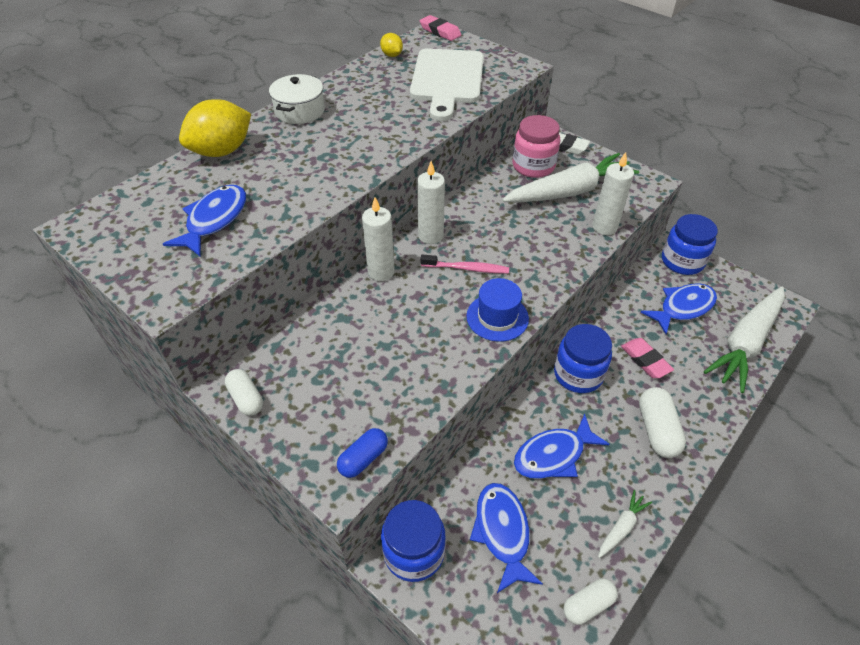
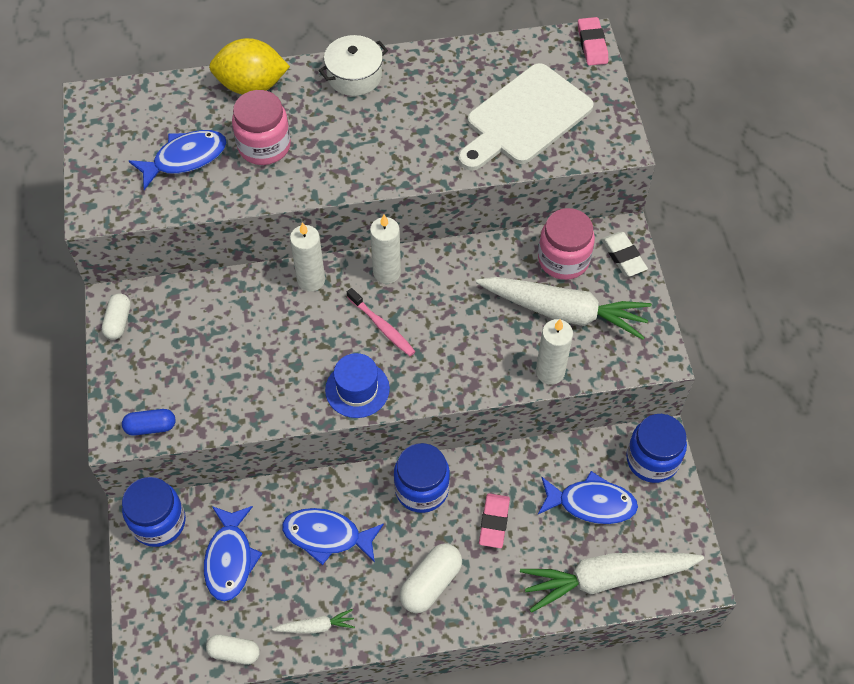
camera: 40 degrees right, 10 degrees up
yellow lemon [380,33,403,57] -> none
blue fish [470,483,543,593] -> blue fish turned 150 degrees clockwise [204,506,263,602]
none -> pink jar [232,90,291,165]

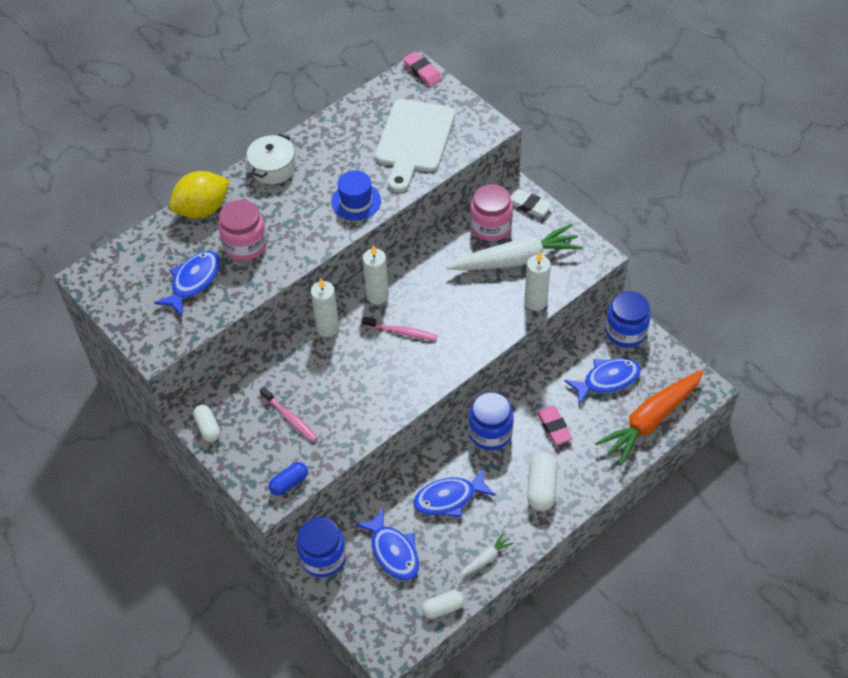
camera: 30 degrees left, 5 degrees down
blue hat [325,353,390,418] -> blue hat moved to [331,170,381,221]
white carrot [520,552,704,613] -> orange carrot [595,370,703,466]
none -> pink toothbrush [260,387,318,442]

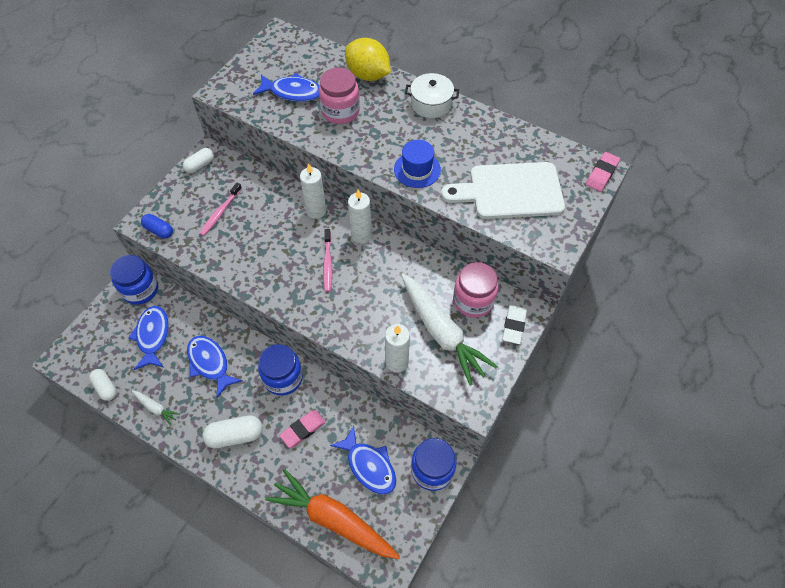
camera: 70 degrees right, 5 degrees up
blue fish [355,508,419,581] -> blue fish turned 135 degrees clockwise [128,306,169,370]

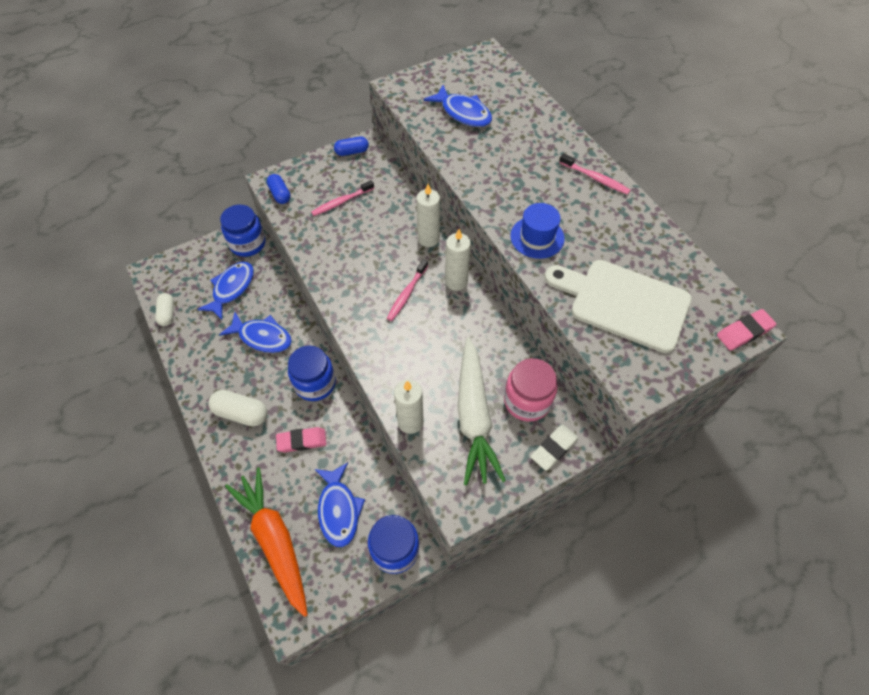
camera: 30 degrees right, 0 degrees up
white carrot [132,390,180,426] -> none
white capsule [183,148,214,173] -> blue capsule [334,136,369,156]
blue fish [187,336,243,398] -> blue fish turned 120 degrees clockwise [219,312,292,353]
pink jar [319,68,360,124] -> none
yellow lemon [345,38,391,81] -> none
white pot [405,73,459,118] -> pink toothbrush [559,153,630,195]

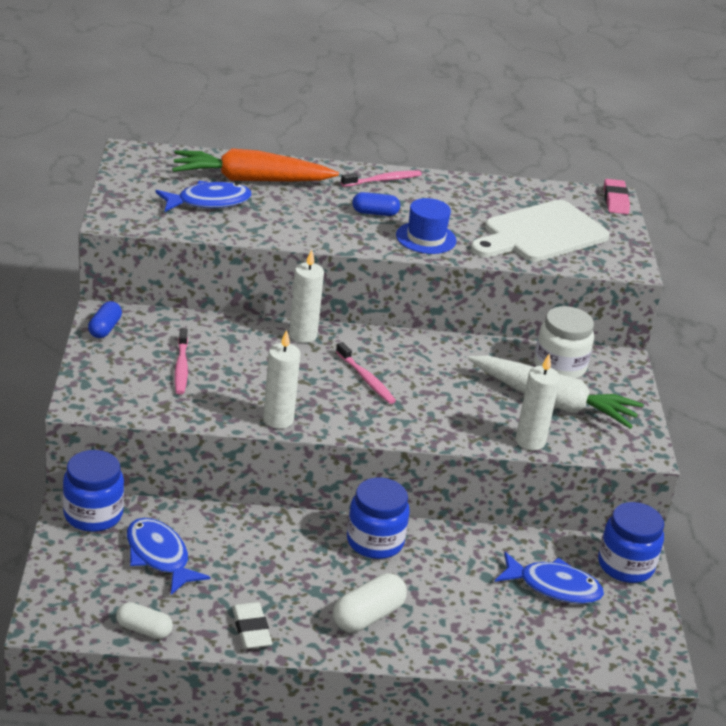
camera: 65 degrees left, 25 degrees down
blue fish [219,312,292,353] -> none
orange carrot [225,467,308,617] -> orange carrot moved to [172,148,339,182]
blue capsule [267,174,290,204] -> blue capsule moved to [352,192,400,216]
pink eraser [276,427,326,452] -> none
white candle [445,229,471,291] -> white candle moved to [263,330,300,429]
pink jar [504,358,558,422] -> white jar [534,306,594,379]
white eraser [530,425,579,471] -> white eraser moved to [232,602,272,649]

